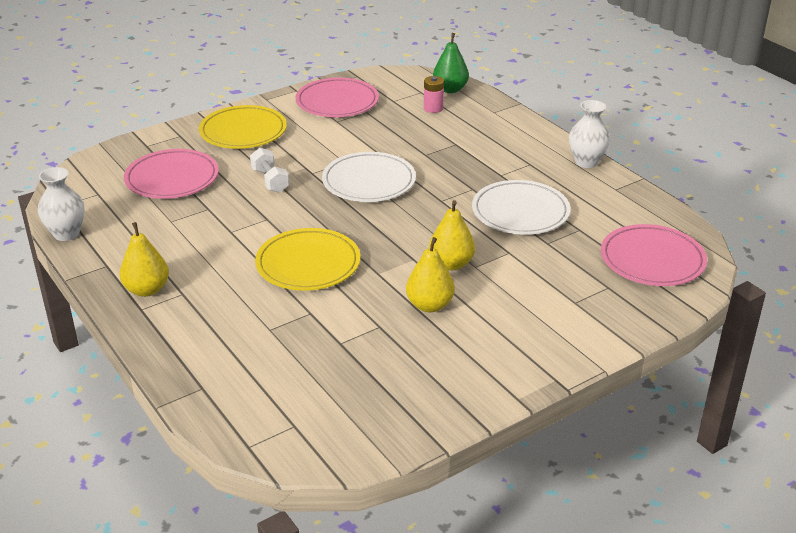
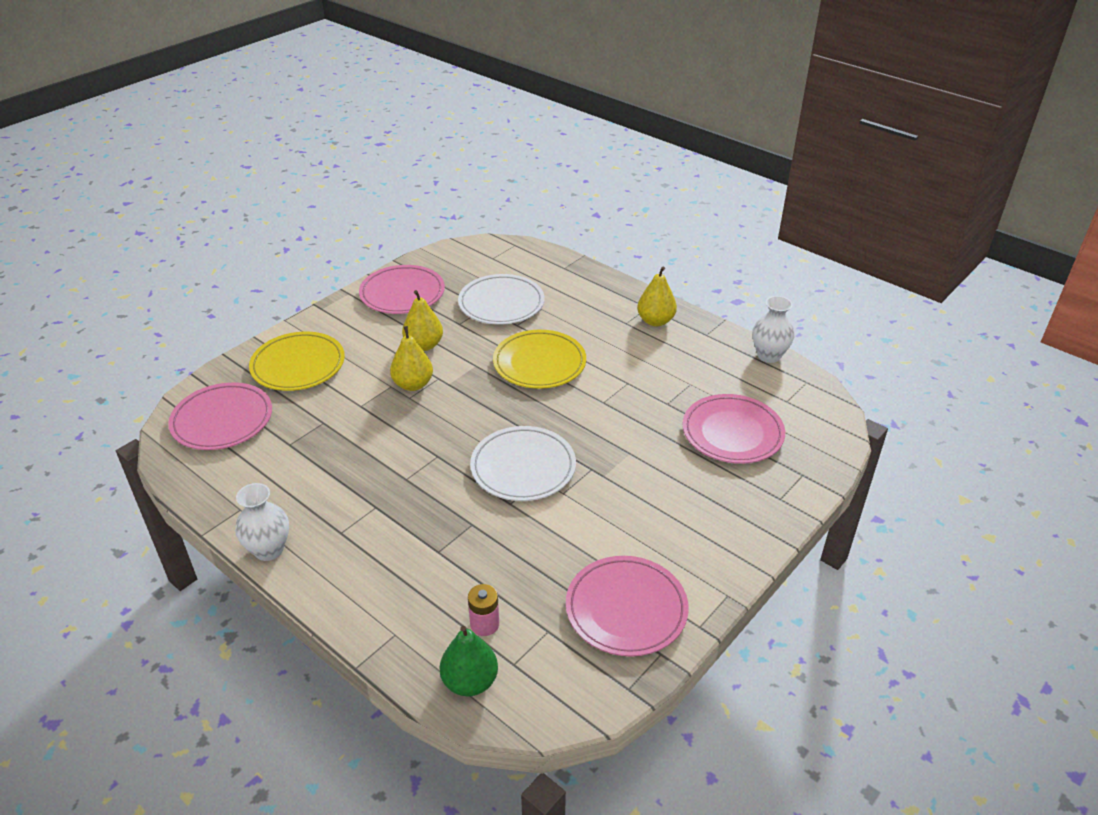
camera: 165 degrees right, 5 degrees up
yellow plate [199,105,287,149] -> yellow plate moved to [249,332,345,391]
white dumbbell [250,148,289,193] -> none
white plate [472,180,570,235] -> white plate moved to [458,274,544,325]
none -> pink plate [359,265,445,314]

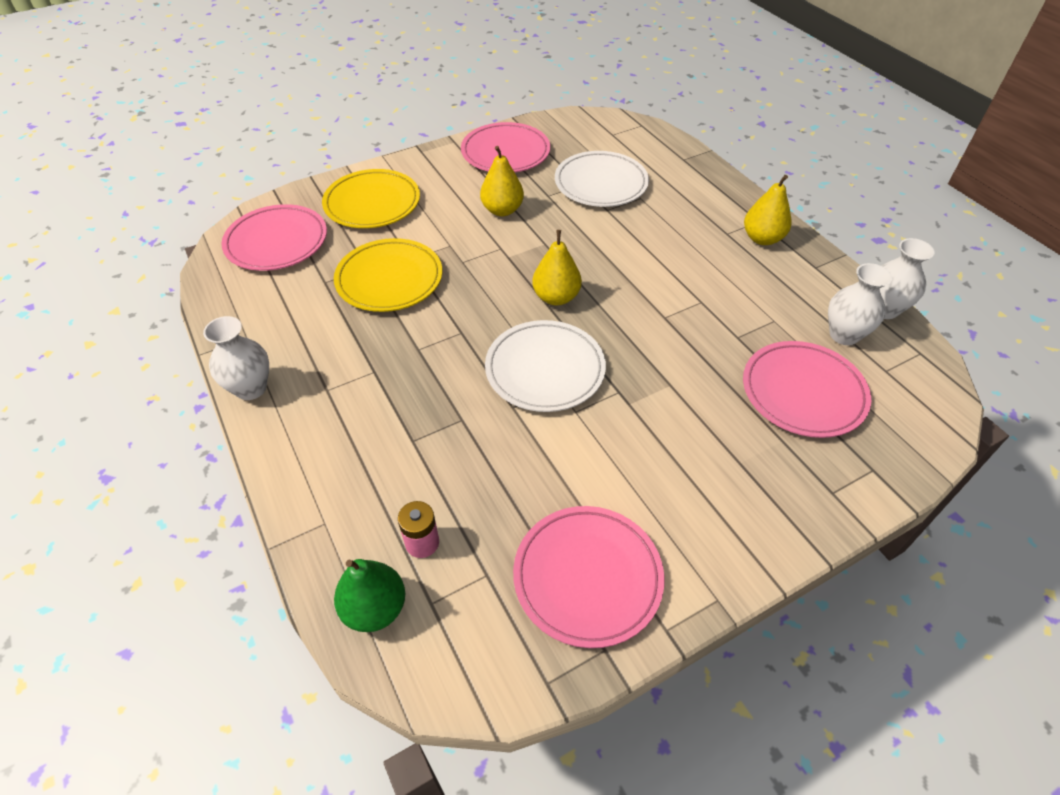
camera: 20 degrees right, 10 degrees up
yellow pear [390,326,433,391] -> yellow pear moved to [532,230,582,306]
yellow plate [493,330,586,389] -> yellow plate moved to [334,238,442,312]
none -> white vase [828,263,892,345]

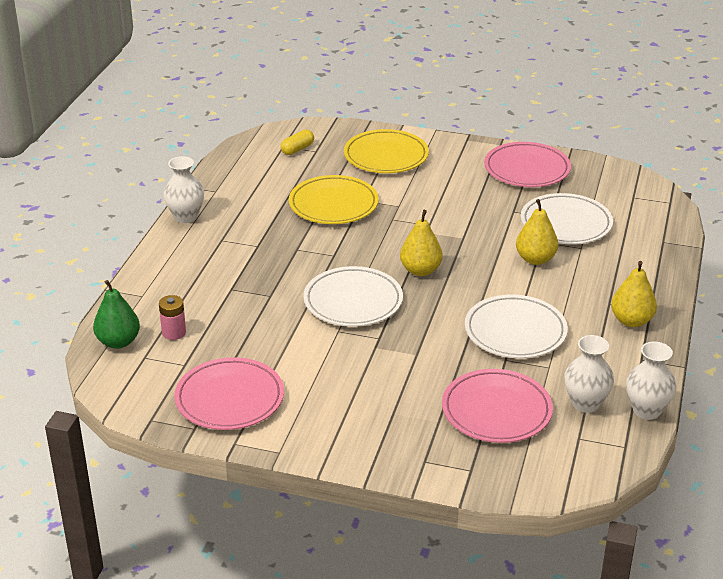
camera: 45 degrees right, 15 degrees down
pink plate [221,204,327,271] -> yellow capsule [281,130,314,155]
yellow pear [480,146,524,216] -> yellow pear moved to [516,199,558,265]
none -> white plate [465,295,568,359]

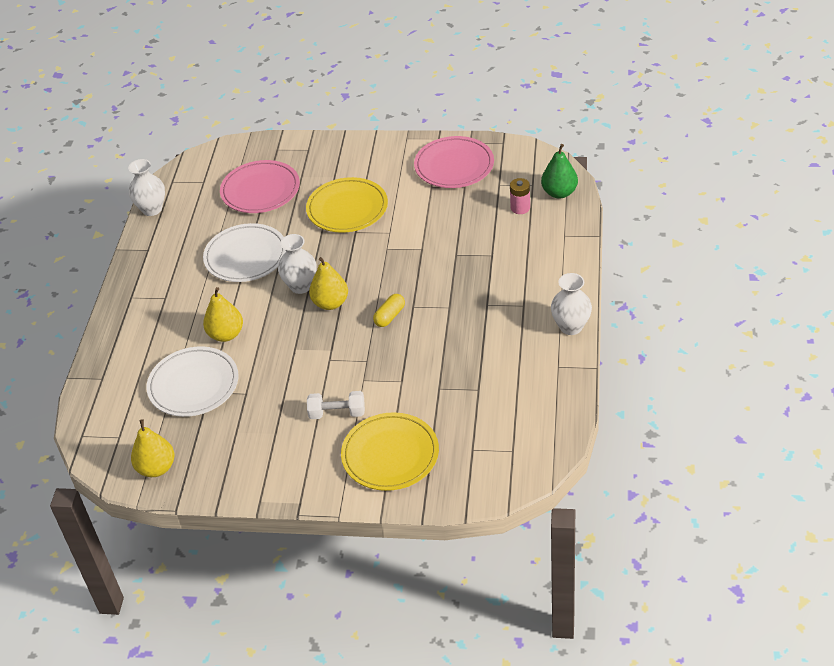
camera: 175 degrees right, 10 degrees up
yellow capsule [281,130,314,155] -> yellow capsule moved to [373,294,405,327]
yellow plate [289,175,379,224] -> yellow plate moved to [306,177,388,233]
white plate [303,266,403,327] -> none
pink plate [484,142,571,187] -> none
white vase [564,335,614,413] -> white vase moved to [278,234,317,294]
yellow pear [611,261,657,327] -> yellow pear moved to [131,419,174,477]
none -> white dumbbell [307,391,365,419]

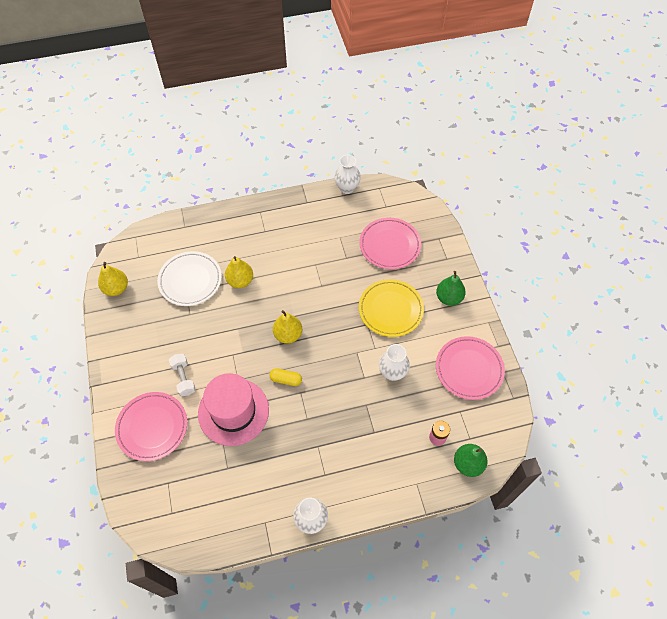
camera: 65 degrees right, 15 degrees up
white plate [203,223,286,282] -> none
white vase [278,234,317,294] -> white vase moved to [379,344,410,381]
yellow plate [341,412,439,491] -> pink plate [115,392,187,461]
none -> pink hat [198,373,269,446]
none -> green pear [436,271,466,306]

